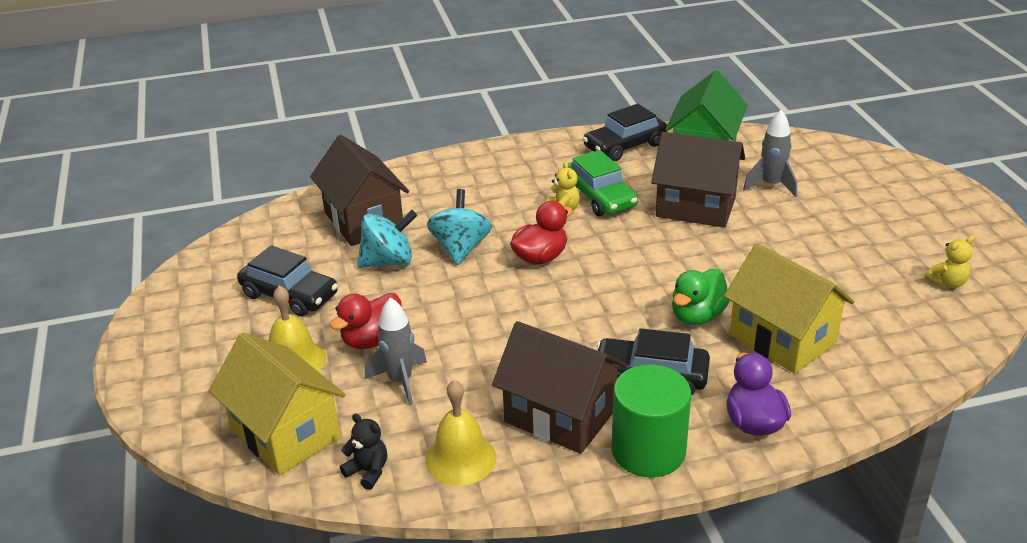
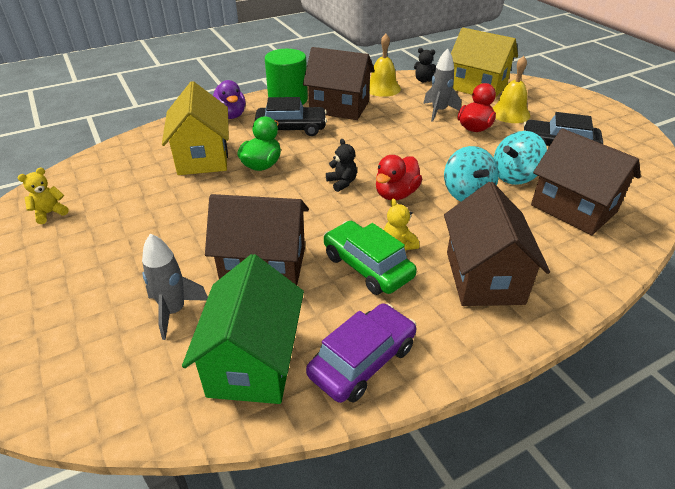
camera: 165 degrees right, 5 degrees up
black car [583,104,667,161] -> purple car [306,303,416,403]
yellow house [724,243,854,374] -> yellow house turned 45 degrees clockwise [162,81,229,175]
none -> black teddy bear [326,139,357,192]
none -> brown house [444,182,550,306]

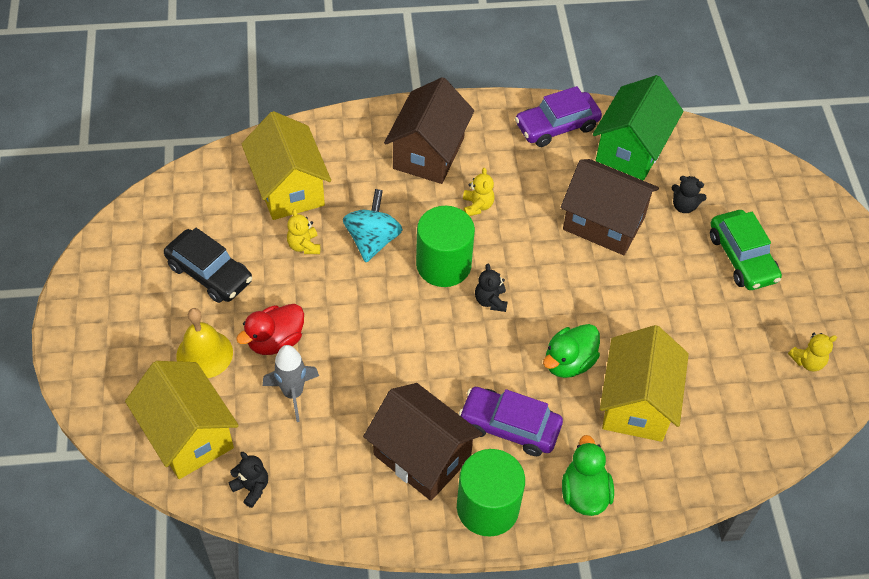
camera: 160 degrees left, 15 degrees up
grey rocket [142,233,208,340] -> black teddy bear [671,176,707,213]
purple duck [213,80,246,119] -> green duck [562,435,614,516]
black car [254,97,327,136] -> purple car [459,387,563,456]
green car [324,221,417,295] -> green car moved to [710,210,782,290]
yellow bell [369,34,401,97] -> none
red duck [376,155,422,200] -> green cylinder [416,206,475,287]
turquoise spinning top [494,131,547,185] -> yellow teddy bear [287,209,320,254]
brown house [531,128,641,235] -> yellow house [242,111,331,220]

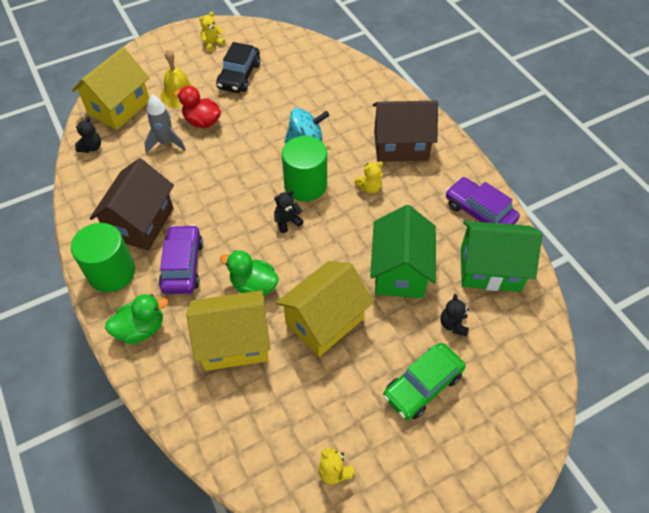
camera: 70 degrees right, 0 degrees up
yellow house [242,111,331,220] -> yellow house moved to [276,261,374,357]
yellow teddy bear [287,209,320,254] -> yellow teddy bear moved to [199,12,226,52]
brown house [561,159,659,255] -> green house [370,205,436,298]

